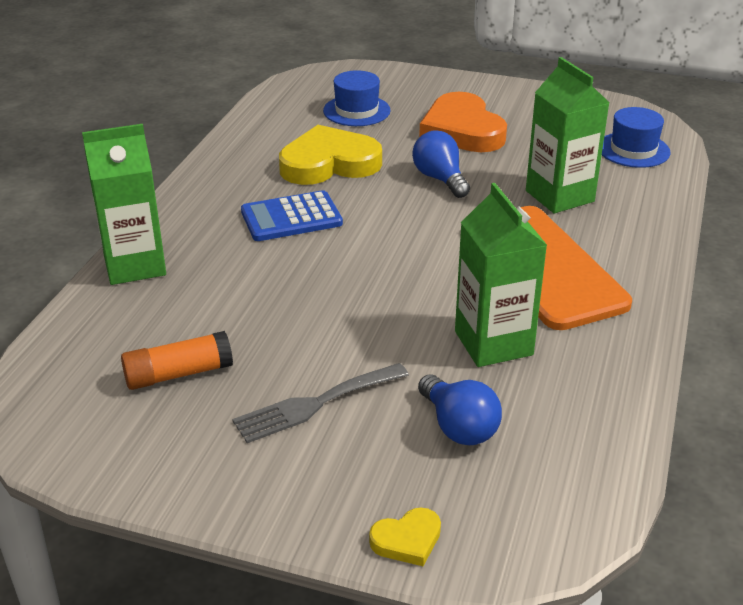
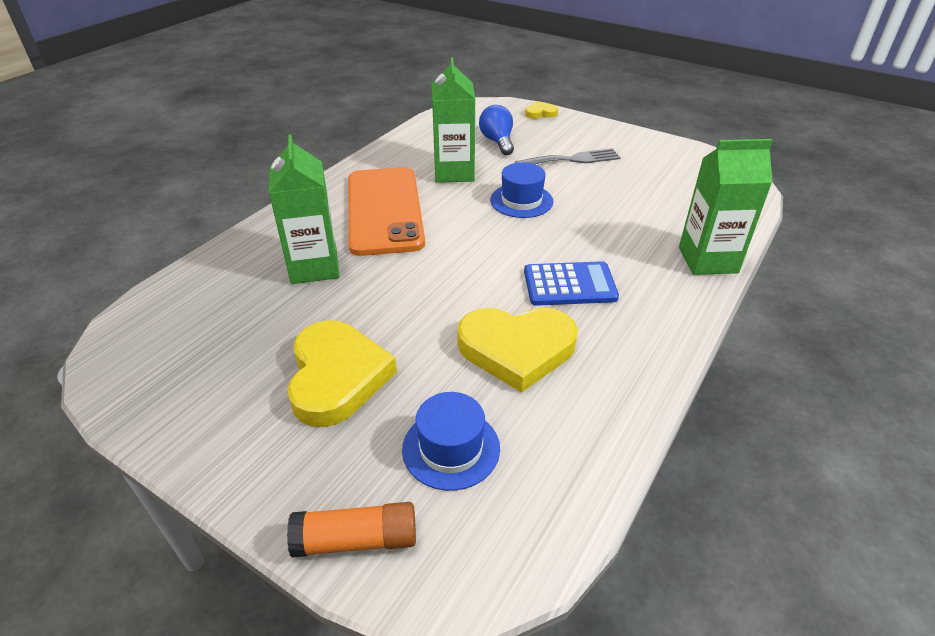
camera: 165 degrees left, 5 degrees up
orange glue stick [121,331,233,390] -> orange glue stick moved to [287,502,416,558]
blue light bulb [412,130,470,198] -> none
orange heart [419,92,507,152] -> yellow heart [287,320,397,427]
blue hat [602,107,671,168] -> blue hat moved to [490,162,553,218]

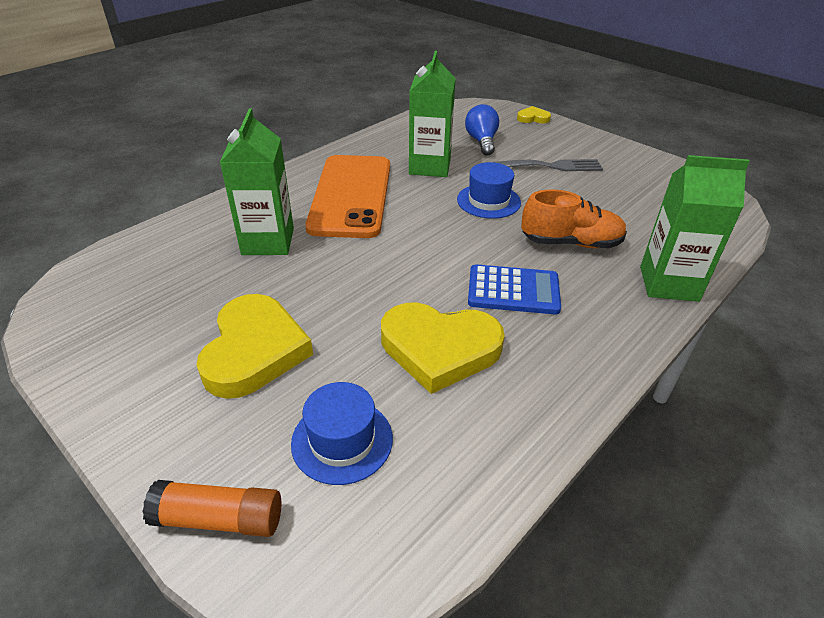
camera: 10 degrees right, 0 degrees up
none -> orange shoe [521,189,627,248]

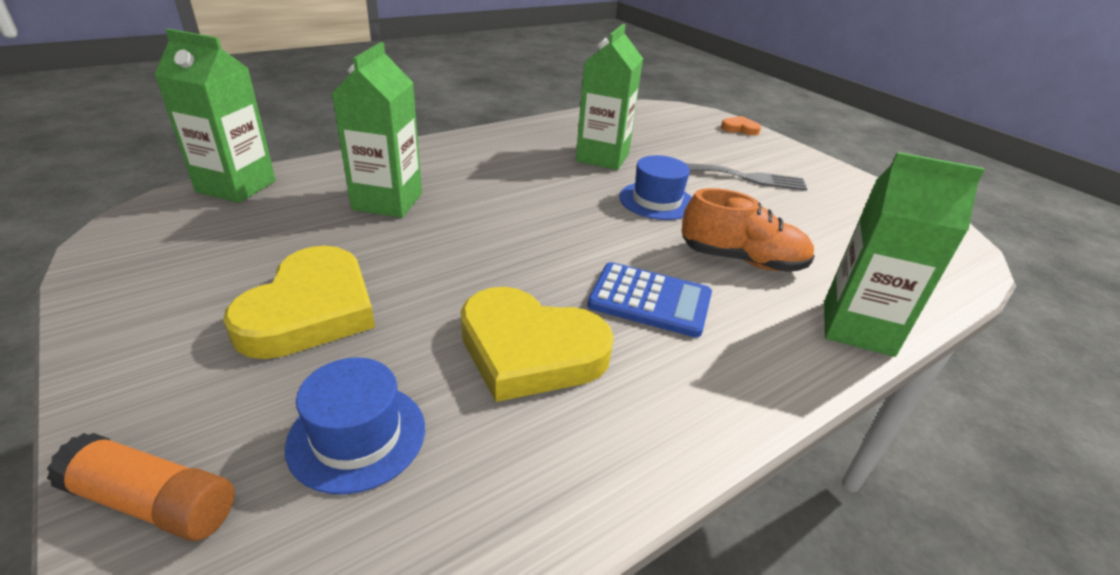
camera: 10 degrees right, 5 degrees down
orange phone [305,155,390,238] -> none
blue light bulb [465,104,499,155] -> none
yellow heart [517,106,551,123] -> orange heart [721,116,761,135]
none -> green carton [154,29,276,203]

